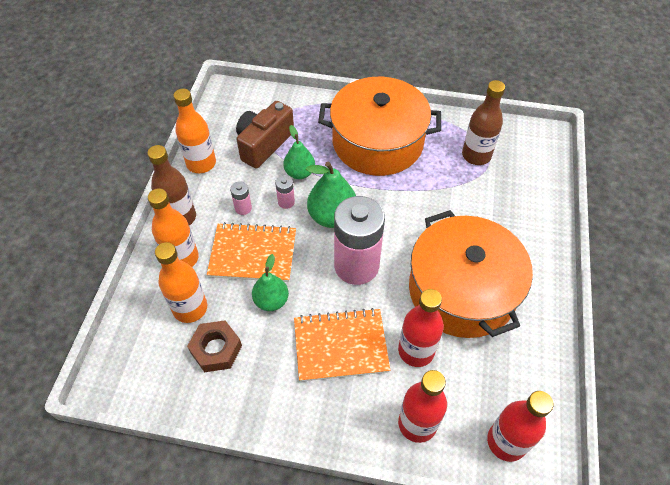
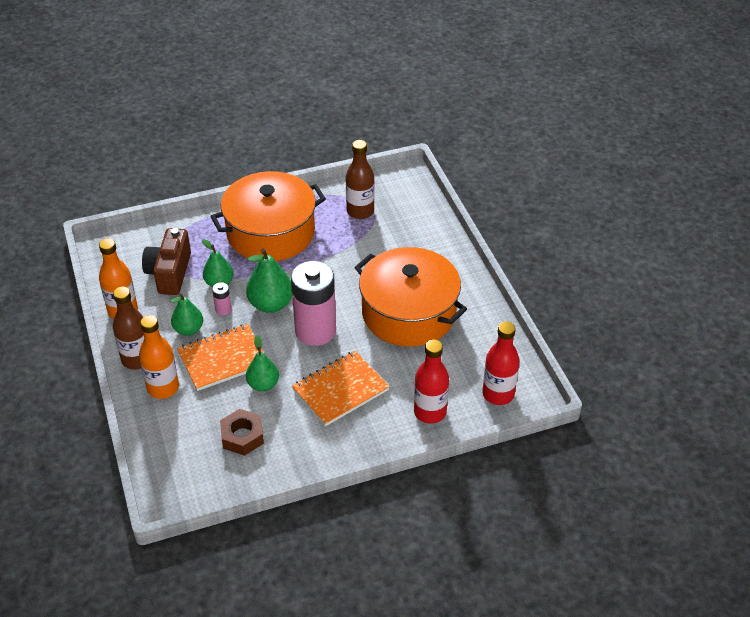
camera: 30 degrees left, 10 degrees down
orange bottle [155,242,207,323] -> none
pink battery [230,181,252,215] -> green pear [170,293,203,336]
red bottle [398,289,444,367] -> none

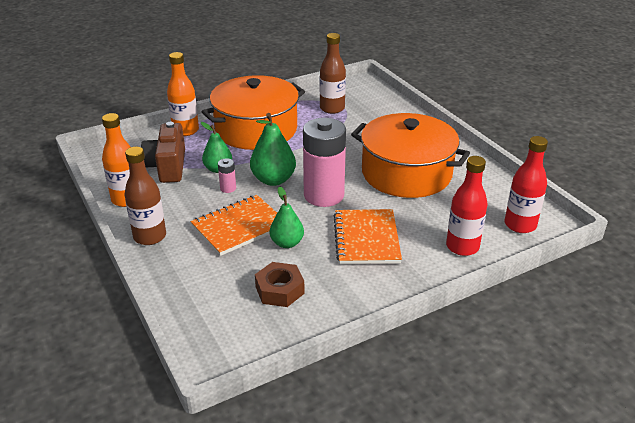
camera: 10 degrees left, 10 degrees down
orange bottle [139,315,179,399] -> orange bottle moved to [167,52,199,136]
green pear [170,293,203,336] -> none
orange notebook [292,351,390,426] -> orange notebook turned 45 degrees counterclockwise [333,209,402,264]

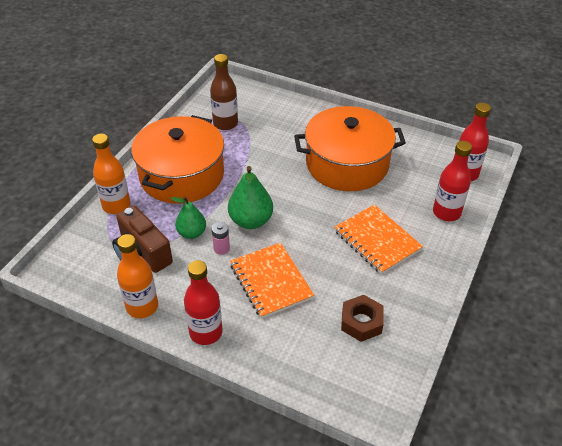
camera: 35 degrees left, 10 degrees up
brown bottle [125,147,166,245] -> red bottle [184,260,223,345]
orange notebook [190,195,277,256] -> orange notebook turned 45 degrees counterclockwise [230,243,314,319]
green pear [270,186,304,248] -> none
pink battery [303,118,346,207] -> none

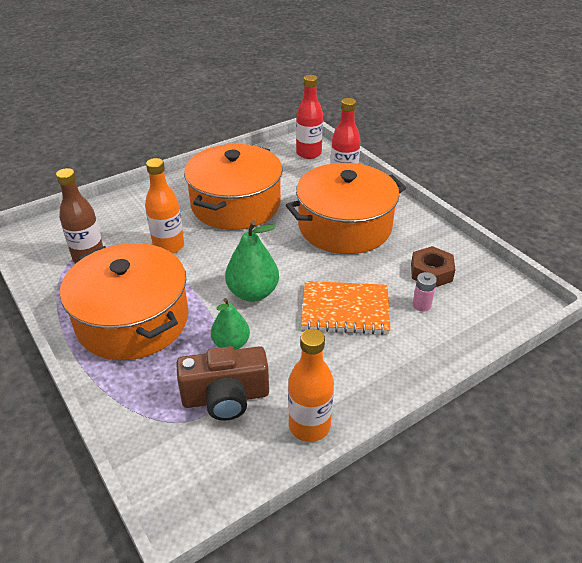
camera: 60 degrees left, 5 degrees down
orange bottle [92,134,131,214] -> orange bottle moved to [145,158,184,254]
red bottle [184,260,223,345] -> none
pink battery [212,222,230,255] -> pink battery moved to [412,272,437,312]
orange notebook [334,205,423,275] -> orange pot [286,163,406,254]

